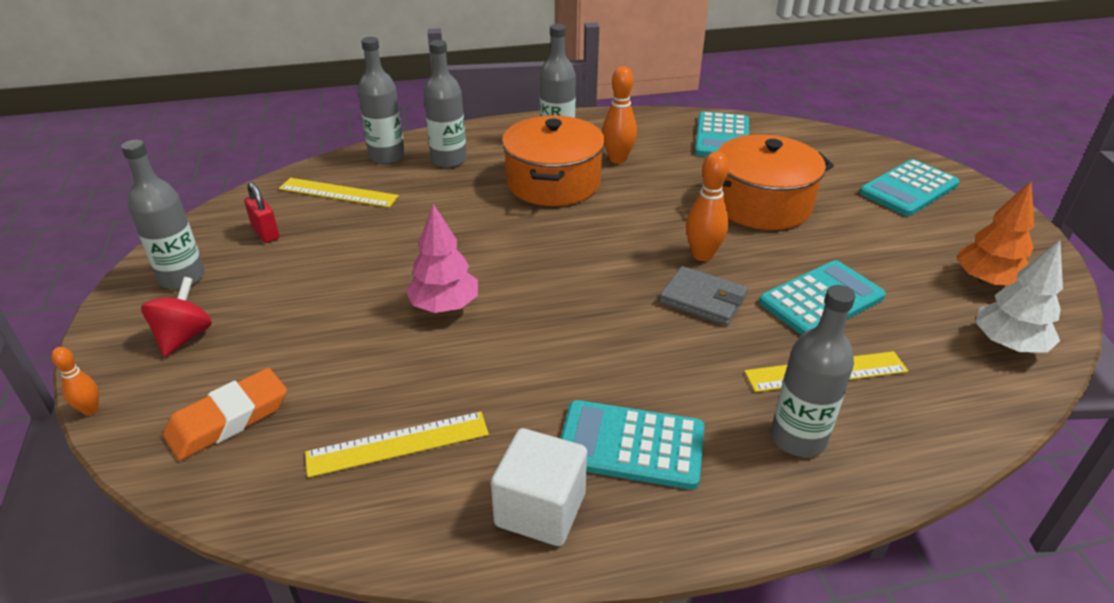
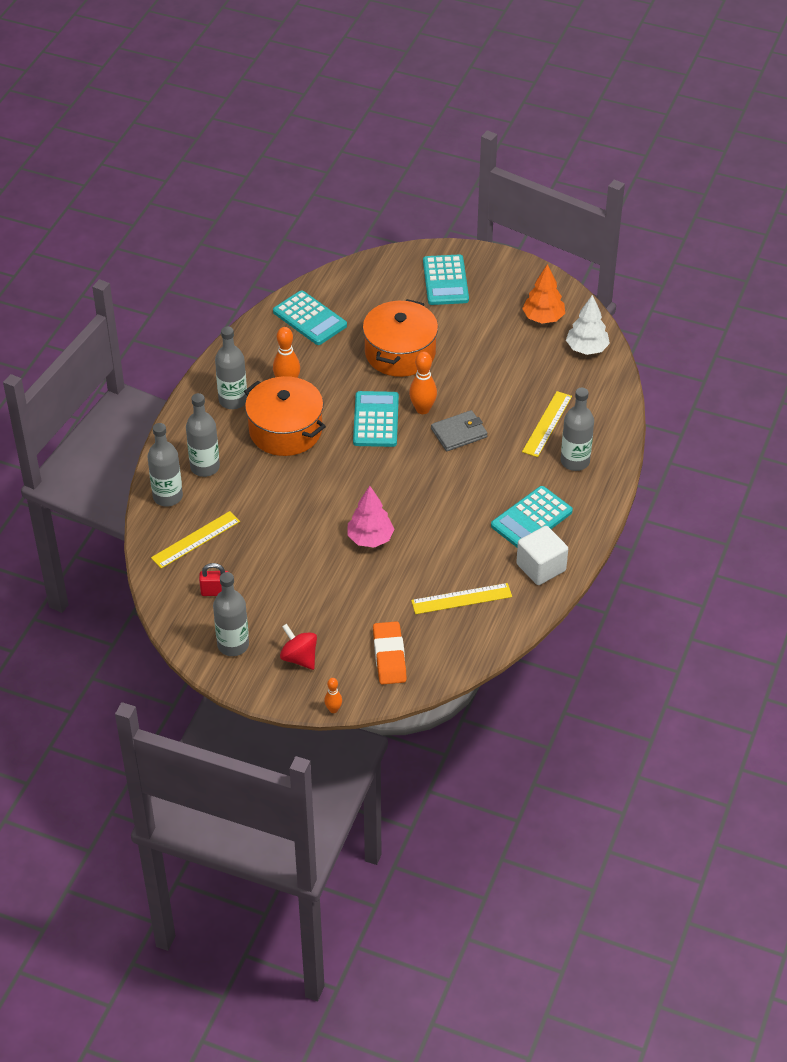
camera: 55 degrees left, 10 degrees up
yellow ruler [305,411,489,478] -> yellow ruler turned 60 degrees clockwise [411,583,512,614]
turquoise calculator [759,260,886,335] -> turquoise calculator moved to [353,391,399,447]

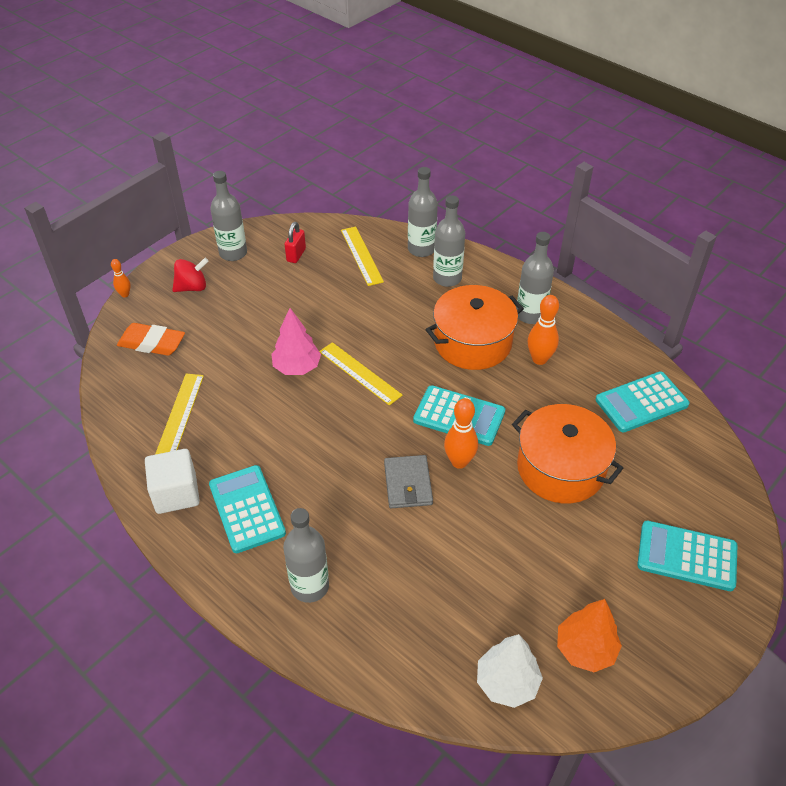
camera: 110 degrees right, 0 degrees up
yellow ruler [522,391,572,457] -> yellow ruler moved to [319,342,403,406]

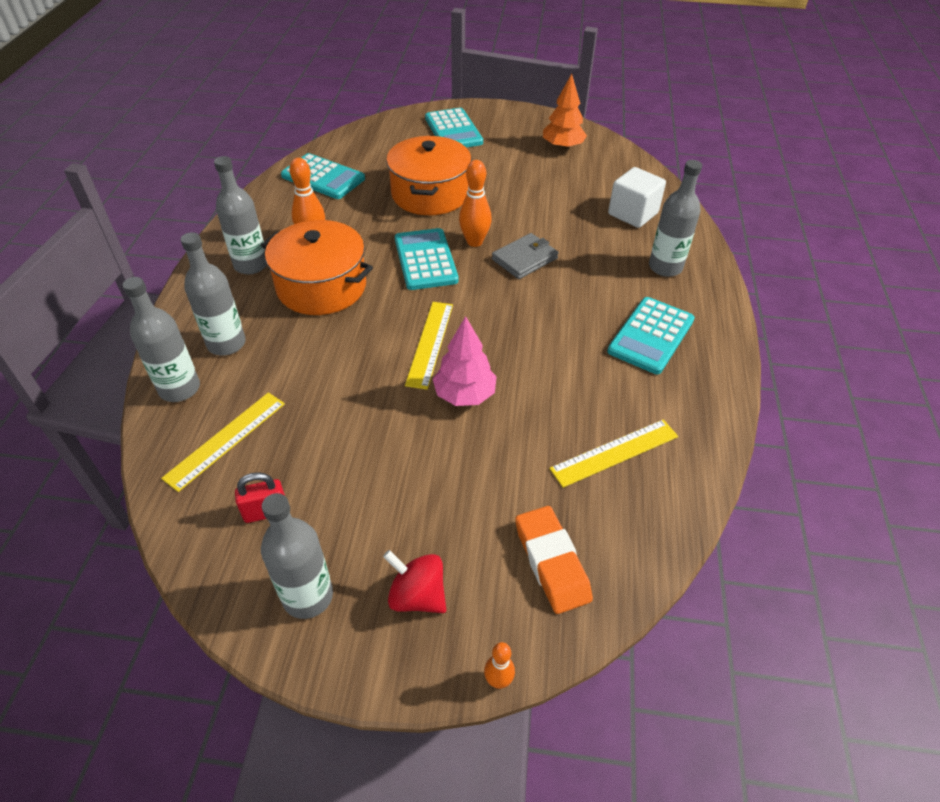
camera: 125 degrees left, 0 degrees up
white cube [145,449,200,514] -> white cube moved to [608,167,666,228]
white tree [477,634,543,708] -> none

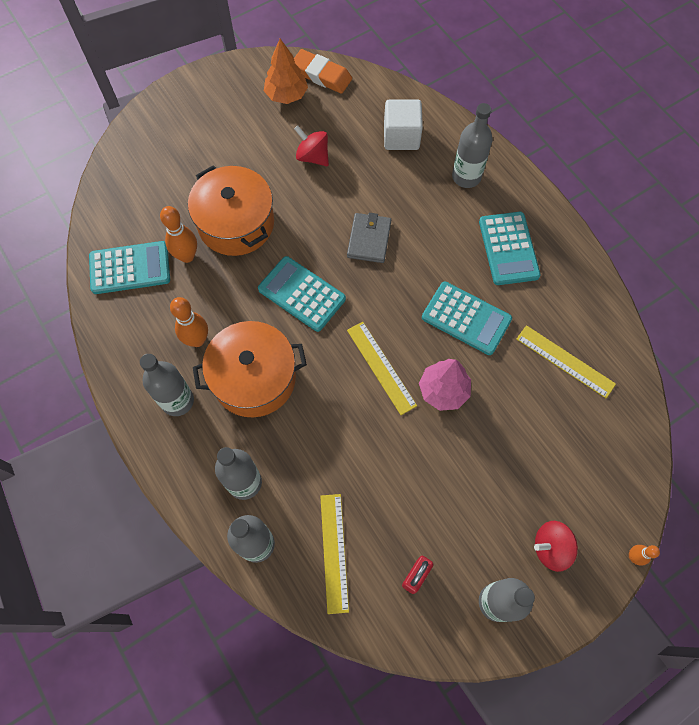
camera: 40 degrees left, 20 degrees up
turquoise calculator [425,108,483,148] -> turquoise calculator moved to [422,281,512,355]
orange bowling pin [459,160,492,247] -> orange bowling pin moved to [160,206,197,263]
orange eraser [515,506,593,614] -> orange eraser moved to [294,49,352,94]
yellow ruler [549,419,678,488] -> yellow ruler turned 75 degrees counterclockwise [516,325,616,398]
none -> red spinning top [294,125,329,166]

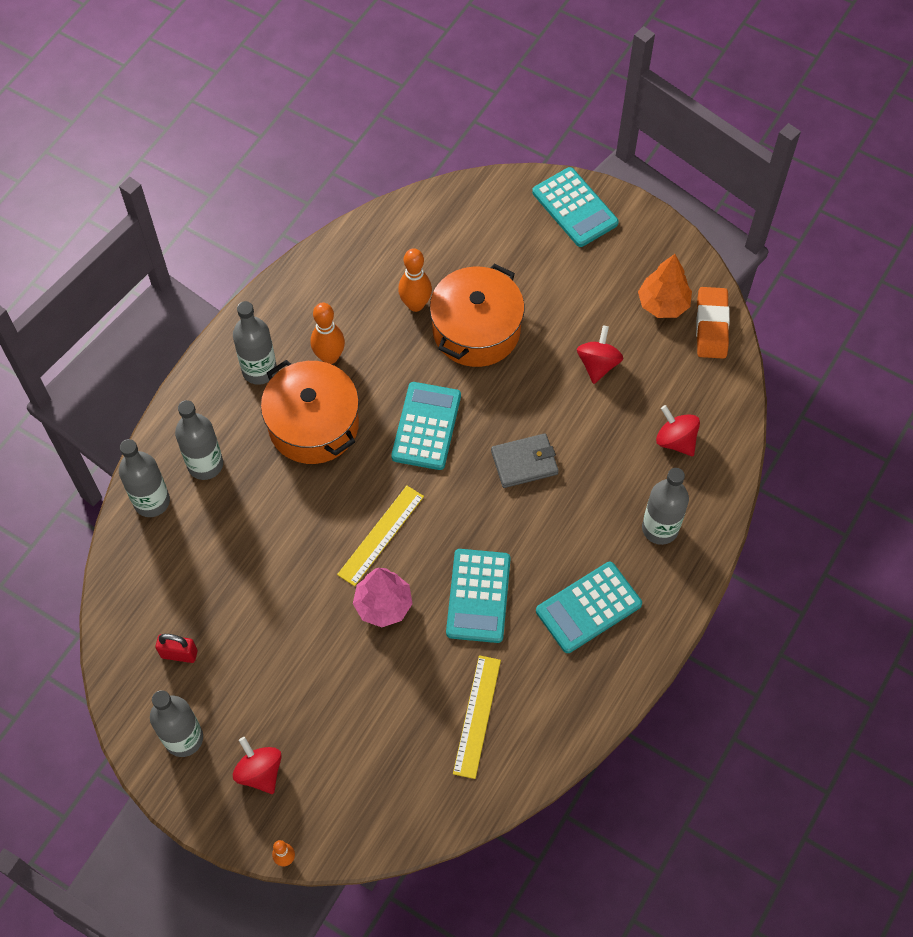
camera: 65 degrees right, 5 degrees down
turquoise calculator [89,241,170,294] -> turquoise calculator moved to [532,167,619,247]
yellow ruler [320,494,349,614] -> none
white cube [384,99,423,150] -> red spinning top [656,405,700,456]

